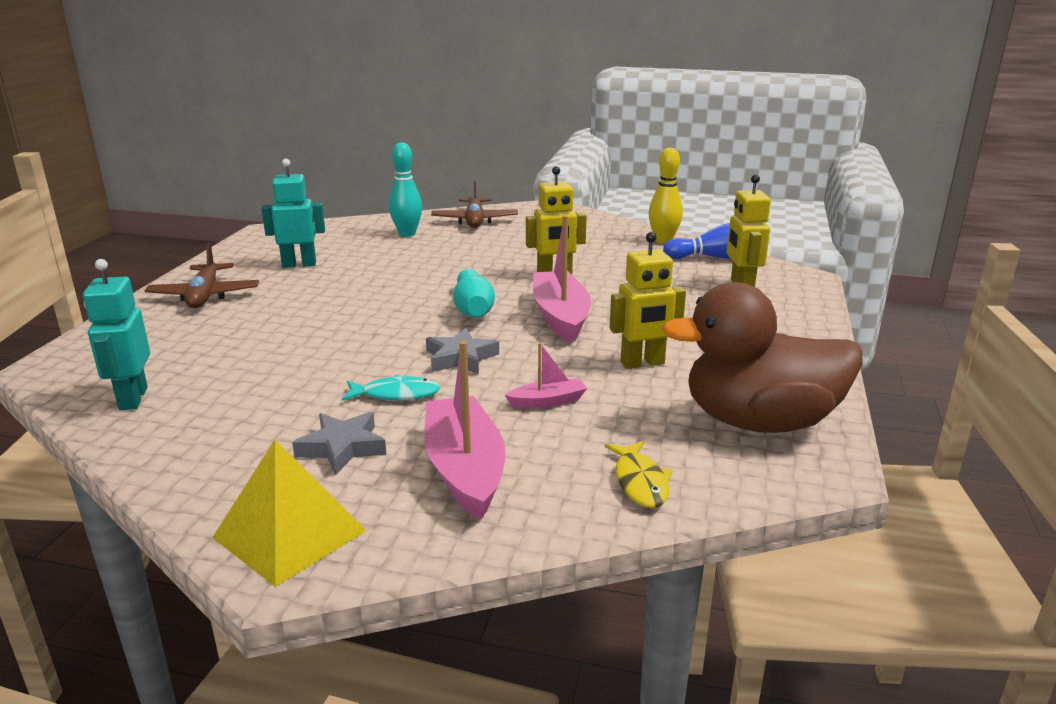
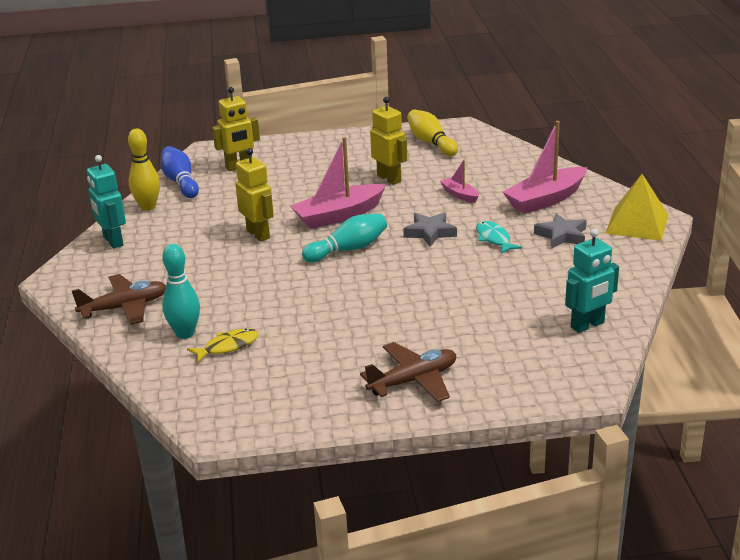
camera: 110 degrees left, 5 degrees up
turquoise robot [261,159,325,268] -> turquoise robot moved to [87,155,126,249]
yellow fish [605,441,672,508] -> yellow fish moved to [187,328,259,363]
brown duck [662,282,863,433] -> yellow bowling pin [407,109,458,156]

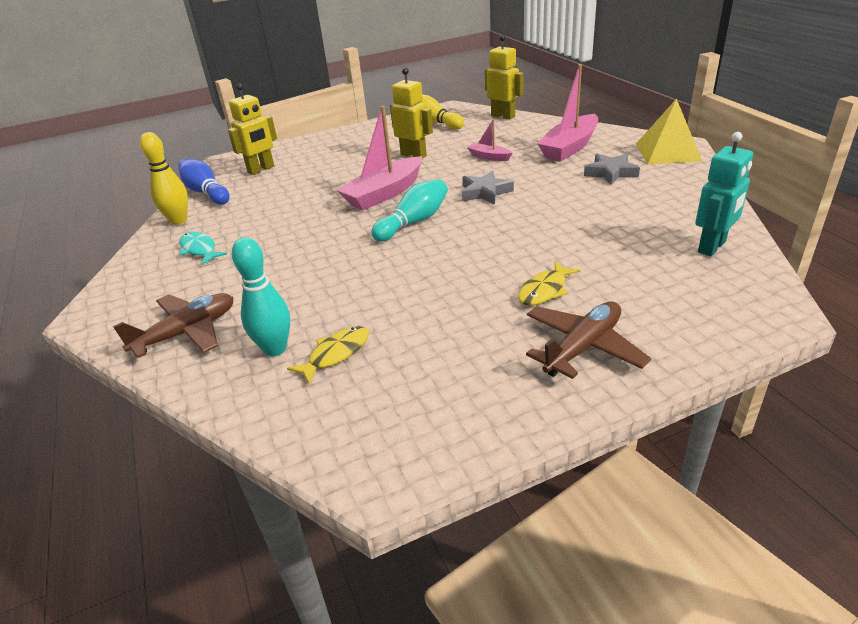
camera: 15 degrees left, 5 degrees up
turquoise robot [87,155,126,249] -> none
yellow robot [235,148,274,242] -> yellow robot moved to [485,35,524,119]
turquoise fish [476,221,522,254] -> turquoise fish moved to [180,232,227,265]
none -> yellow fish [518,261,581,306]

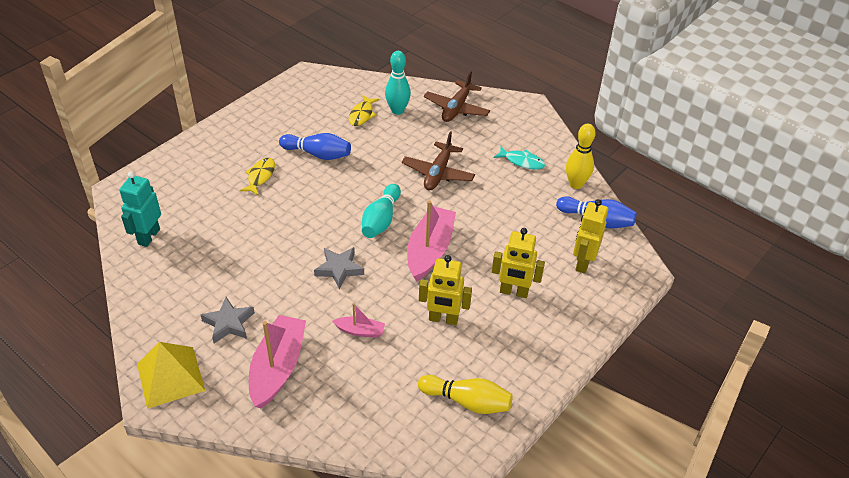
camera: 150 degrees right, 10 degrees up
yellow robot [485,35,524,119] -> yellow robot moved to [492,228,545,298]
brown plane [526,301,651,379] -> brown plane moved to [402,131,475,190]
none -> blue bowling pin [279,133,351,160]

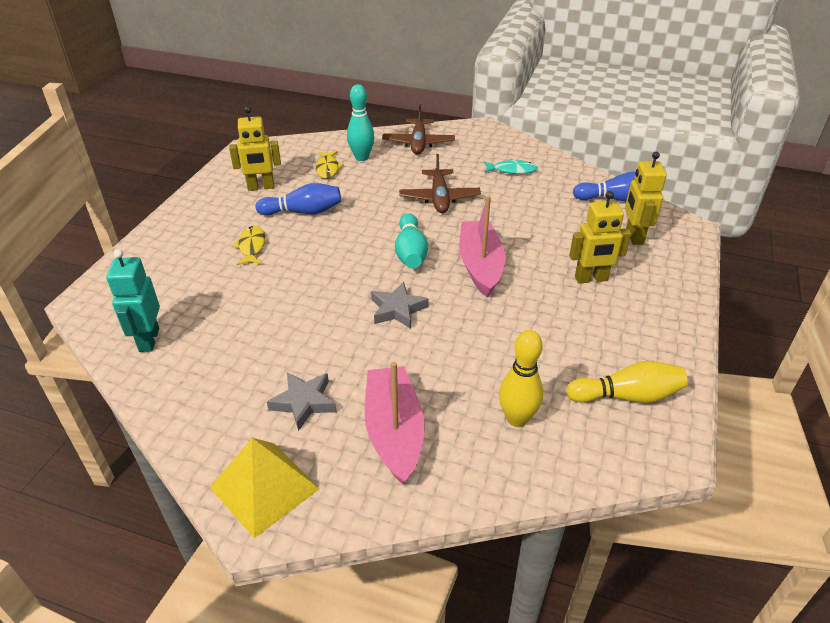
camera: 20 degrees left, 5 degrees down
pink boat [332,303,385,338] -> none
yellow robot [419,255,472,325] -> yellow robot moved to [229,106,281,191]
yellow bowling pin [566,124,596,189] -> yellow bowling pin moved to [499,330,543,427]

